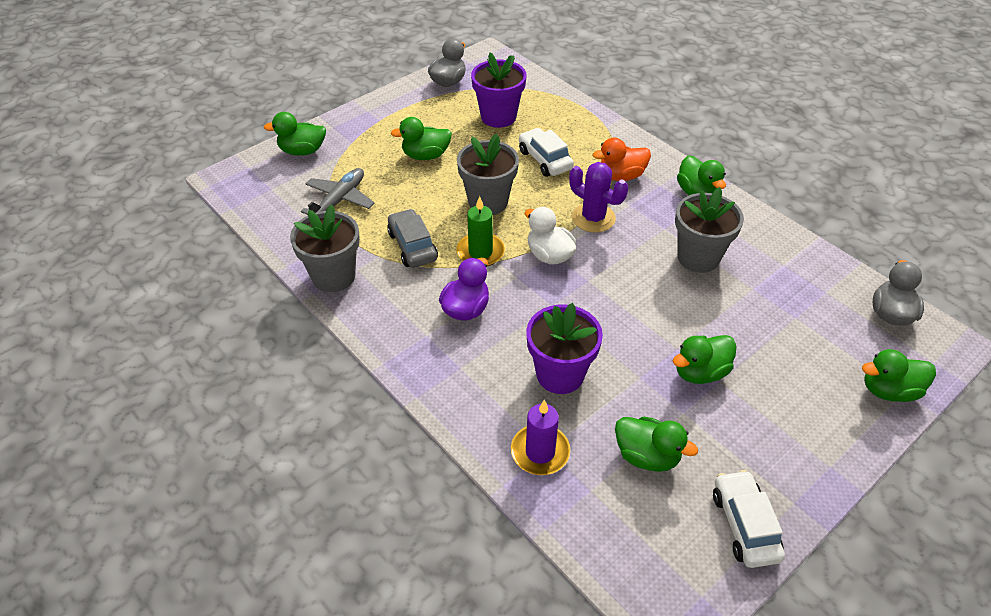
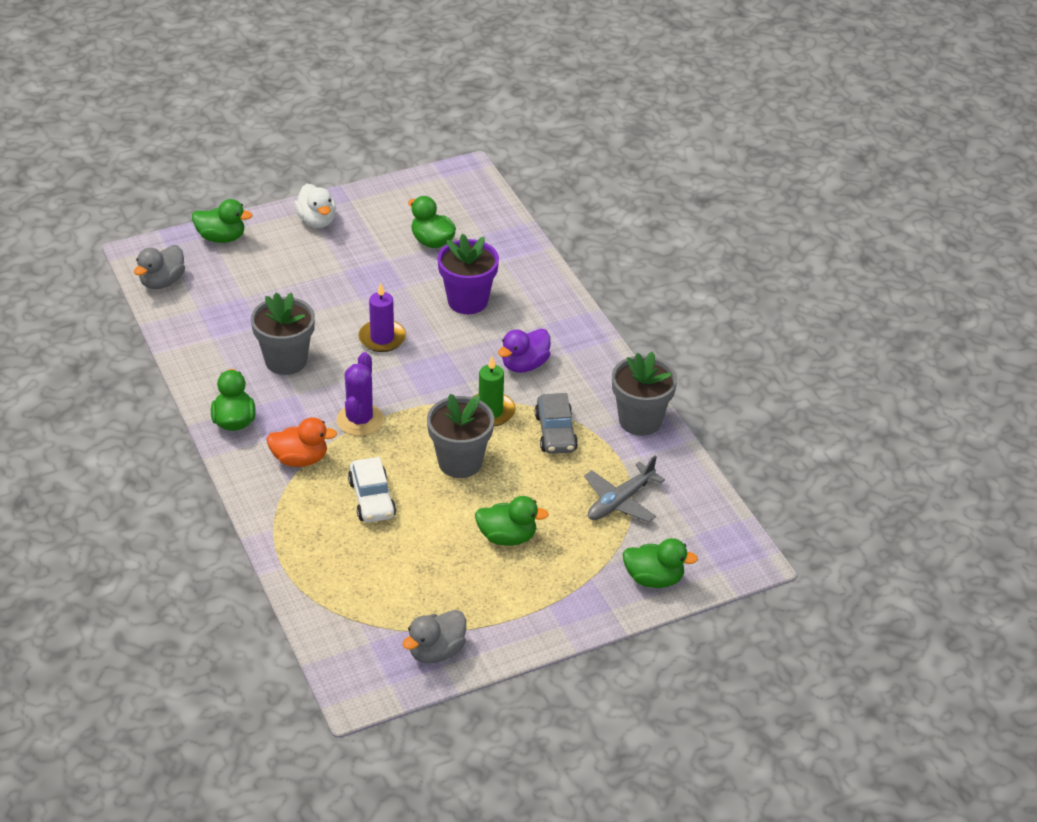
camera: 165 degrees left, 5 degrees down
purple flower pot [471,53,527,128] -> none
purple candle [511,400,570,475] -> purple candle moved to [358,283,406,352]
white duck [525,207,576,264] -> white duck moved to [294,184,336,228]
purple cactus [569,162,628,233] -> purple cactus turned 45 degrees clockwise [337,352,384,436]
green duck [673,335,737,384] -> none
white car [713,470,785,568] -> none

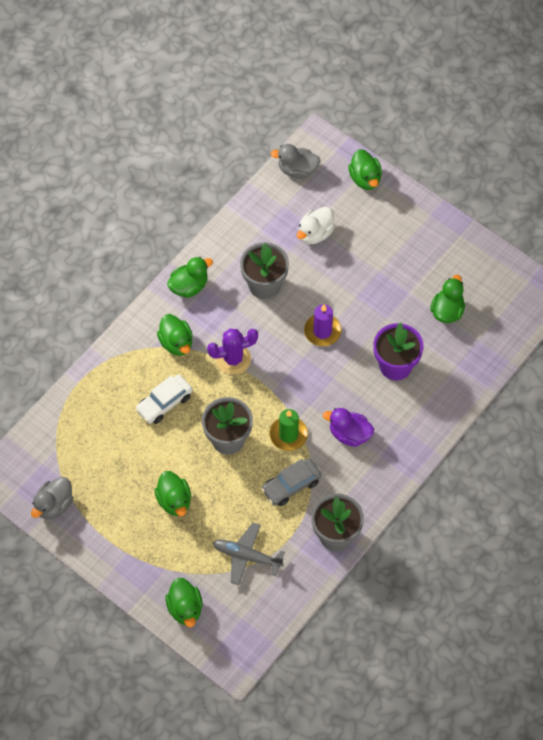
camera: 65 degrees right, 20 degrees up
orange duck [266,417,337,467] -> green duck [157,314,193,356]
white duck [294,184,336,228] -> white duck moved to [297,207,335,244]
grey duck [402,610,466,664] -> grey duck turned 75 degrees counterclockwise [31,477,73,519]

